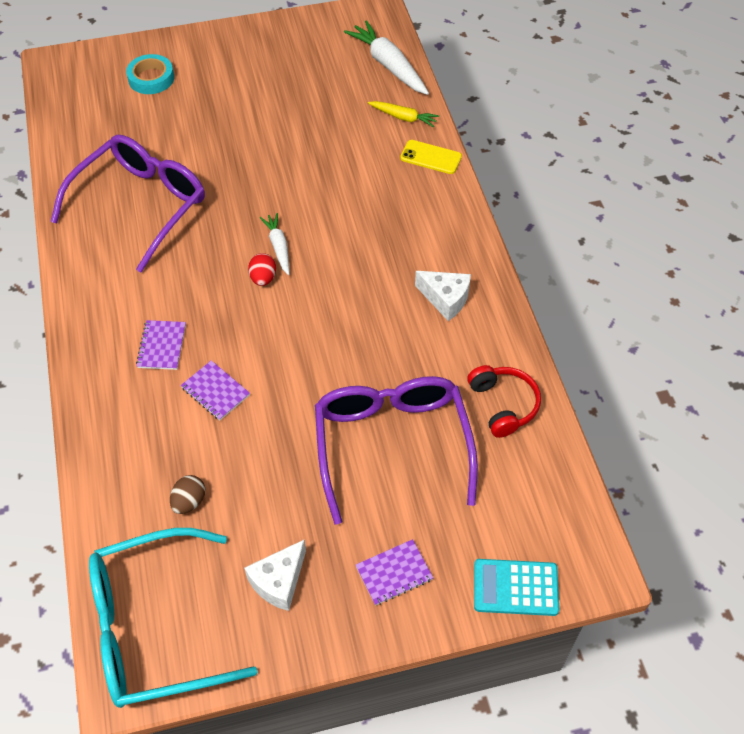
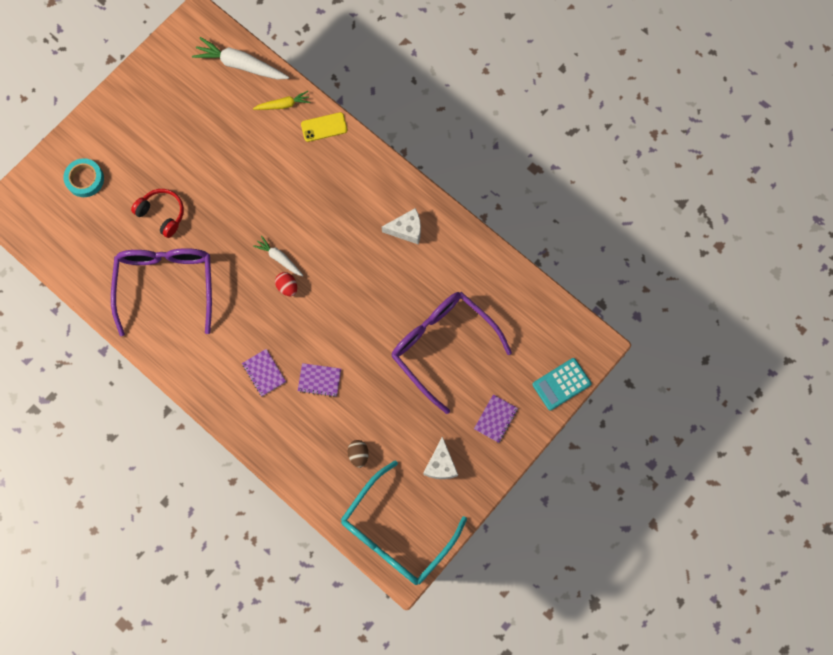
camera: 35 degrees left, 20 degrees up
red headphones [467,365,541,438] -> red headphones moved to [131,189,184,238]

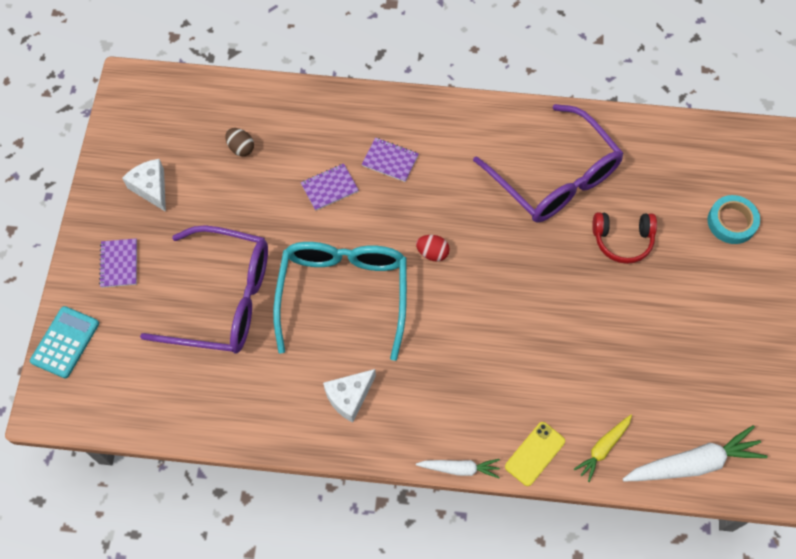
camera: 145 degrees right, 10 degrees down
white carrot [253,236,304,276] -> white carrot moved to [416,459,500,478]
turquoise glasses [341,460,467,585] -> turquoise glasses moved to [273,242,407,361]

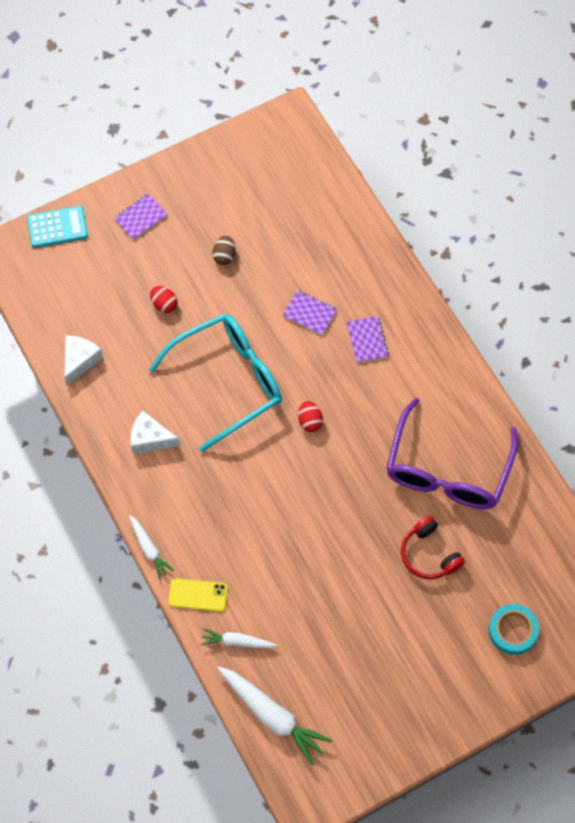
camera: 55 degrees right, 0 degrees up
white cheese [122,159,166,212] -> white cheese moved to [65,335,103,386]
purple glasses [140,225,268,354] -> red egg [150,286,177,313]
brown egg [225,128,254,156] -> brown egg moved to [212,236,236,265]
yellow carrot [574,415,632,482] -> white carrot [201,628,277,648]

